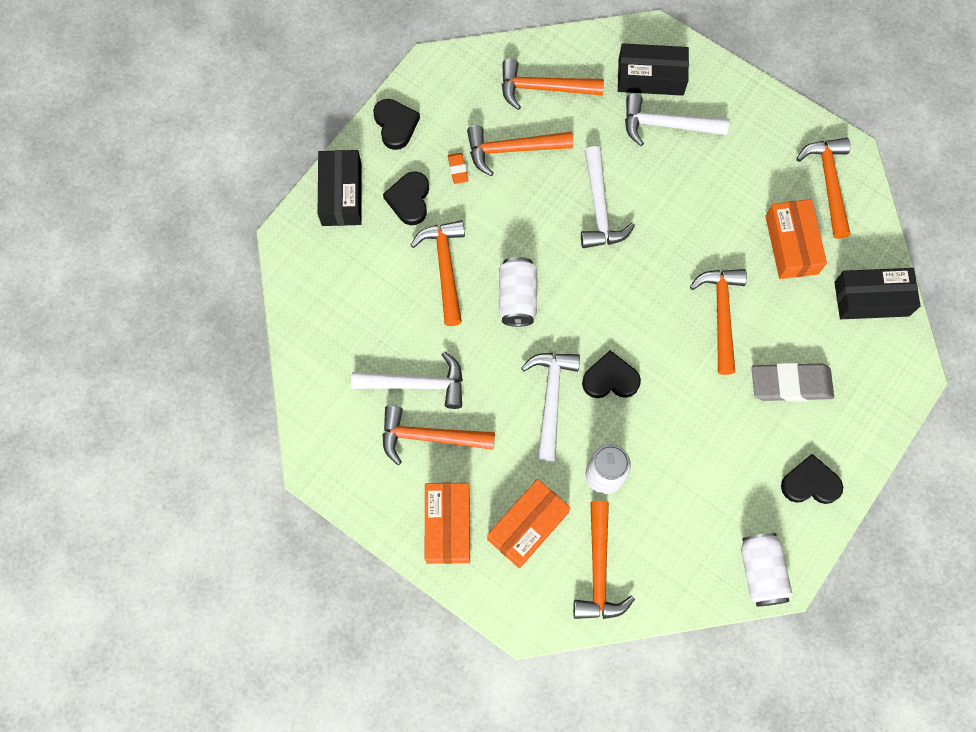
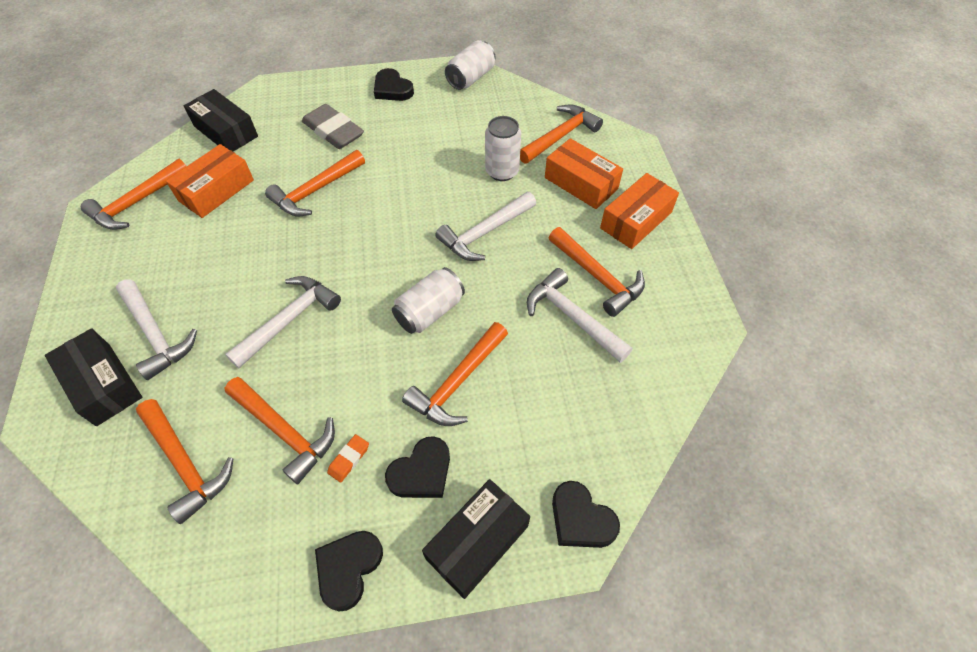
camera: 135 degrees left, 15 degrees down
orange box [487,479,571,568] -> orange box turned 45 degrees clockwise [545,138,623,209]
black heart [582,350,641,398] -> black heart moved to [552,481,620,548]

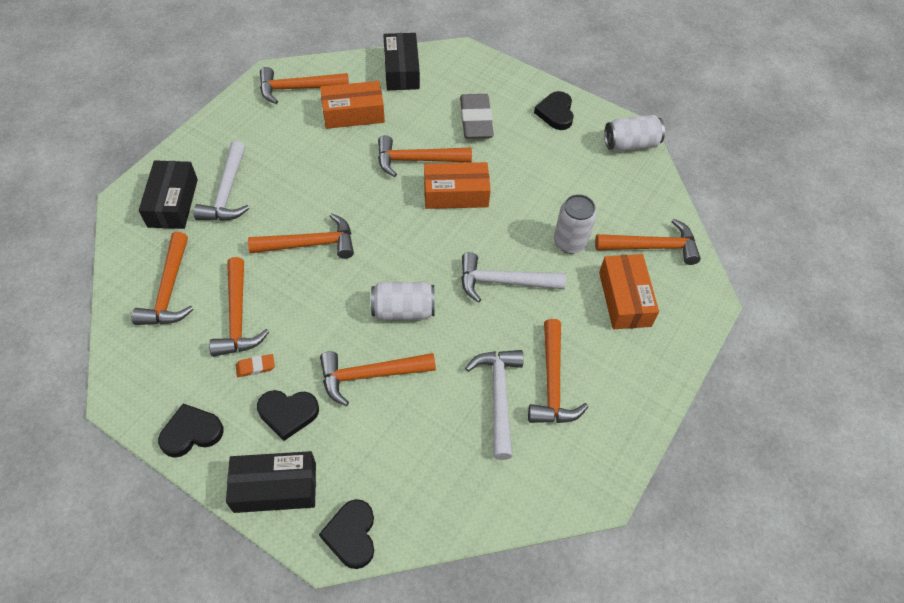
camera: 40 degrees right, 0 degrees up
white hammer [225,276,341,368] -> orange hammer [248,213,354,259]
orange box [600,173,679,249] -> orange box moved to [424,162,491,209]

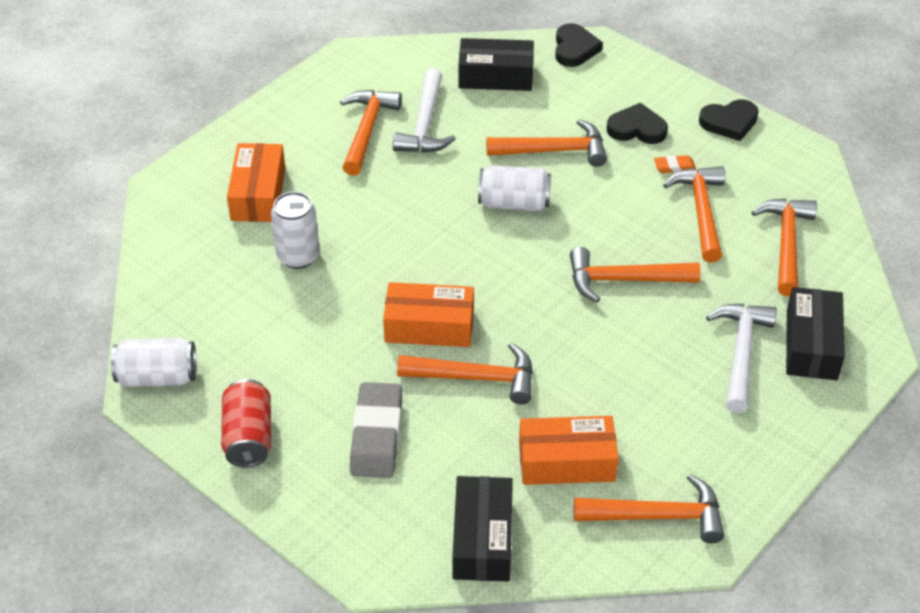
camera: 170 degrees left, 10 degrees down
black box [226,451,316,513] -> black box moved to [459,38,534,91]
white hammer [461,252,566,303] -> none
black heart [534,91,574,130] -> red can [221,379,272,468]
orange hammer [595,219,701,265] -> none

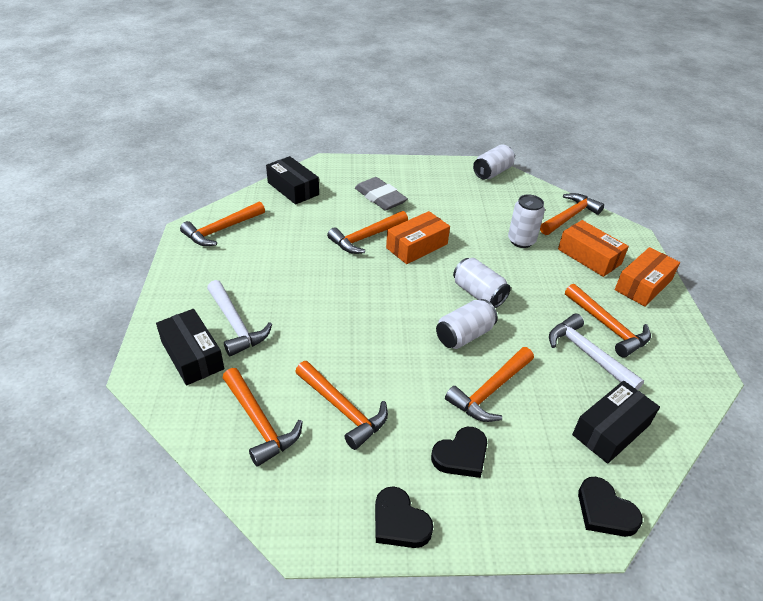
camera: 135 degrees right, 5 degrees down
red can [221,379,272,468] -> none
orange box [519,416,619,485] -> orange box moved to [615,247,680,307]
orange hammer [570,247,701,302] -> orange hammer moved to [540,193,604,235]
orange eraser [654,155,696,173] -> none
black heart [699,99,759,141] -> black heart turned 75 degrees counterclockwise [375,486,433,548]
none -> white can [453,258,511,308]

